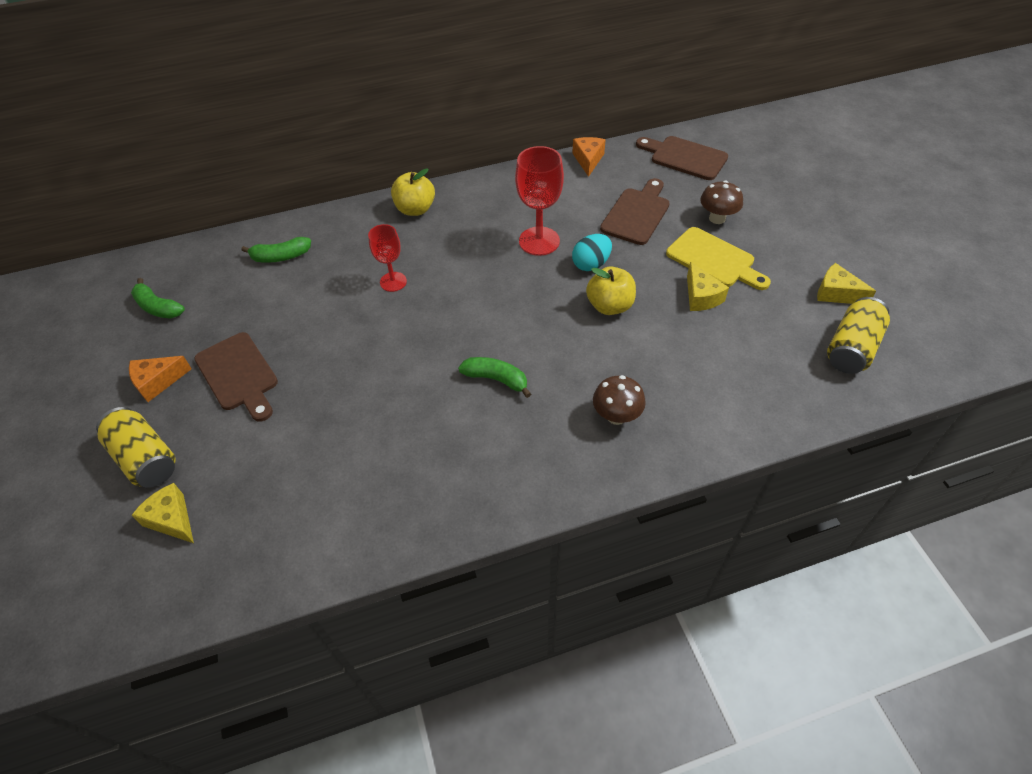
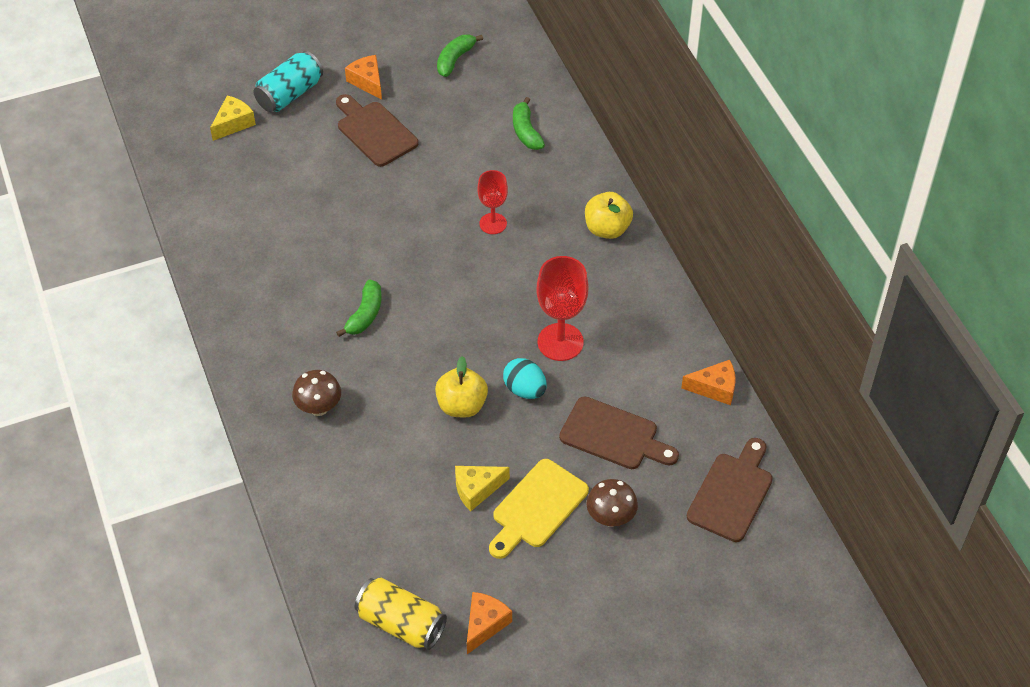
camera: 85 degrees right, 0 degrees up
yellow can [96,407,176,488] -> turquoise can [253,51,323,112]
brown cutting board [194,332,278,422] -> brown cutting board turned 90 degrees clockwise [336,94,418,167]
yellow cheese [817,263,876,304] -> orange cheese [467,592,512,654]

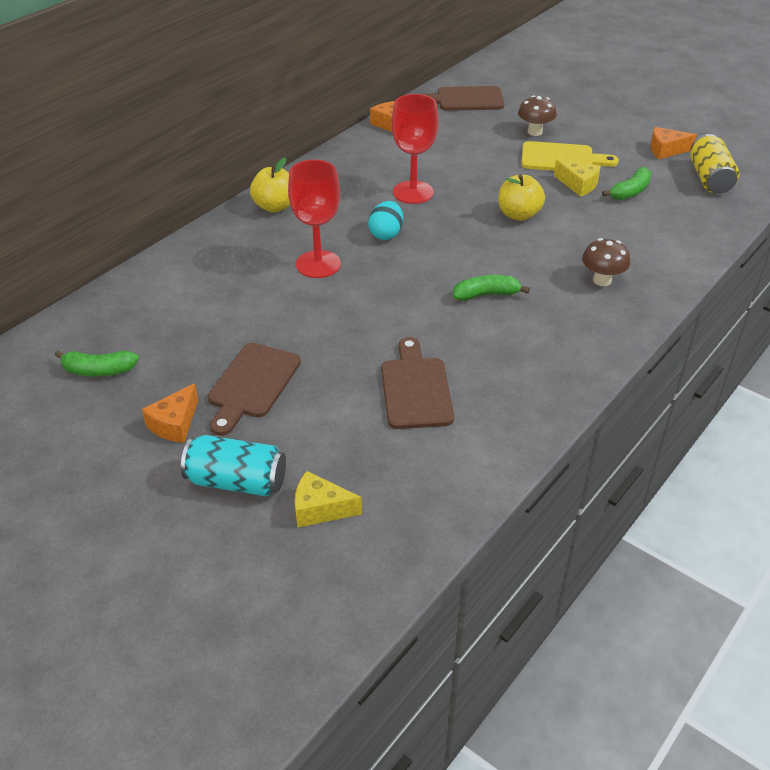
camera: 120 degrees left, 10 degrees down
red goblet [477,170,508,234] -> red goblet [288,160,341,278], size x1.59
turquoise egg [503,358,547,399] -> turquoise egg moved to [368,201,403,240]
green banana [513,97,545,150] -> green banana moved to [602,167,651,200]
brown cutting board [559,397,679,469] -> brown cutting board moved to [381,337,454,429]

